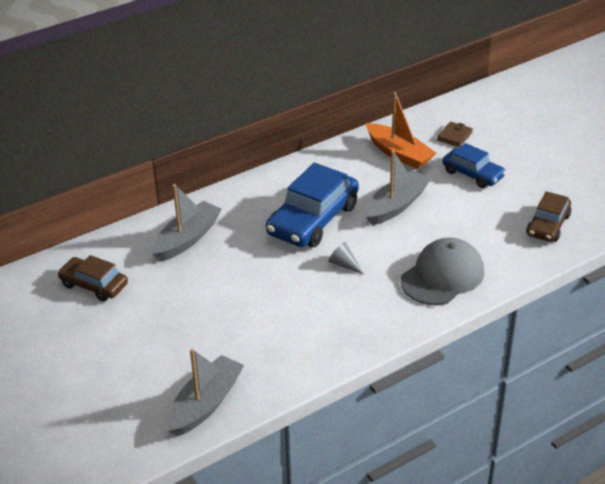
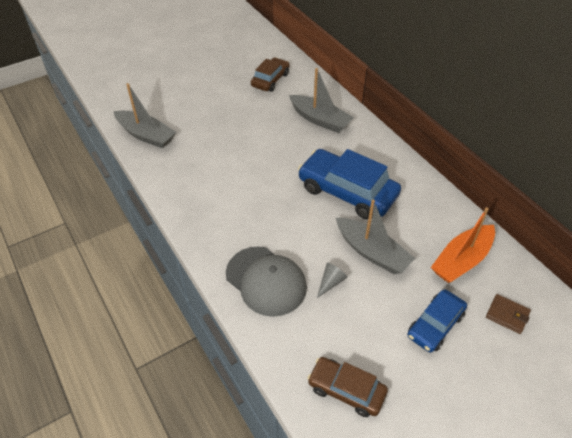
camera: 90 degrees right, 10 degrees up
grey cone [328,242,364,274] -> grey cone moved to [317,262,348,298]

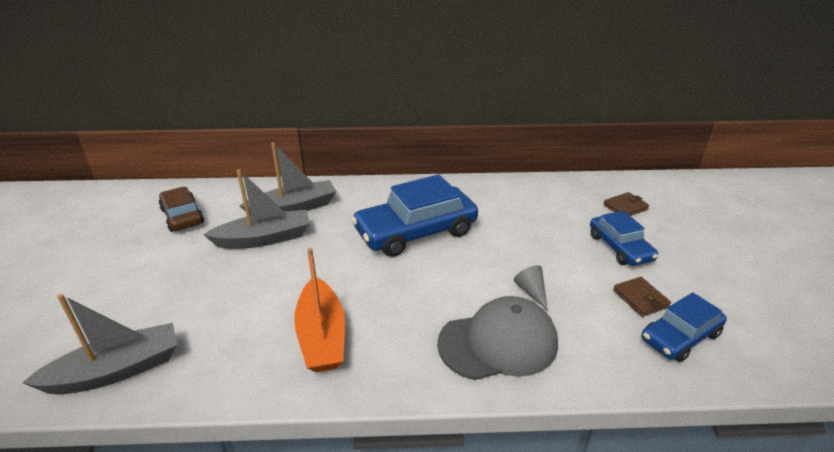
camera: 60 degrees left, 15 degrees down
brown car [307,357,388,417] -> blue car [642,292,727,362]
grey boat [336,200,415,274] -> grey boat moved to [203,169,310,249]
orange boat [431,207,495,283] -> orange boat moved to [294,248,345,372]
none -> brown wallet [613,277,671,317]

